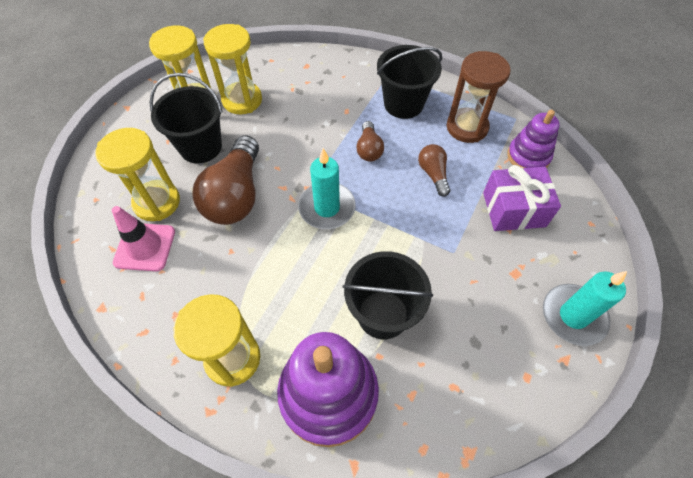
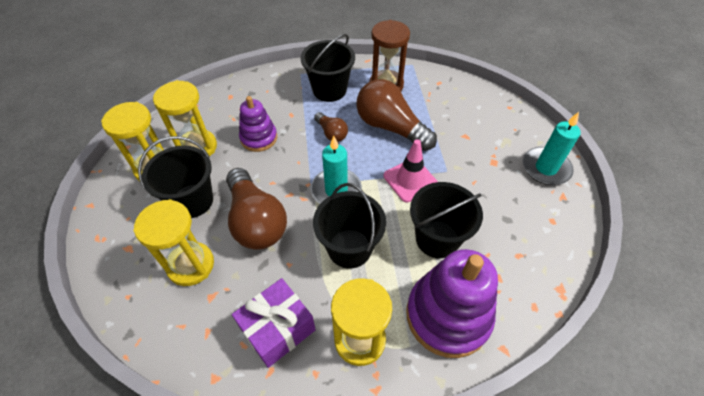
camera: 35 degrees left, 5 degrees down
pink traffic cone [112,206,175,271] -> pink traffic cone moved to [384,139,438,202]
brown light bulb [418,144,450,197] -> brown light bulb [356,79,437,151], size x1.98
purple gift [483,165,561,231] -> purple gift moved to [232,278,316,368]
purple stacking toy [507,110,560,168] -> purple stacking toy moved to [239,96,277,152]
none -> black bucket [313,183,386,269]

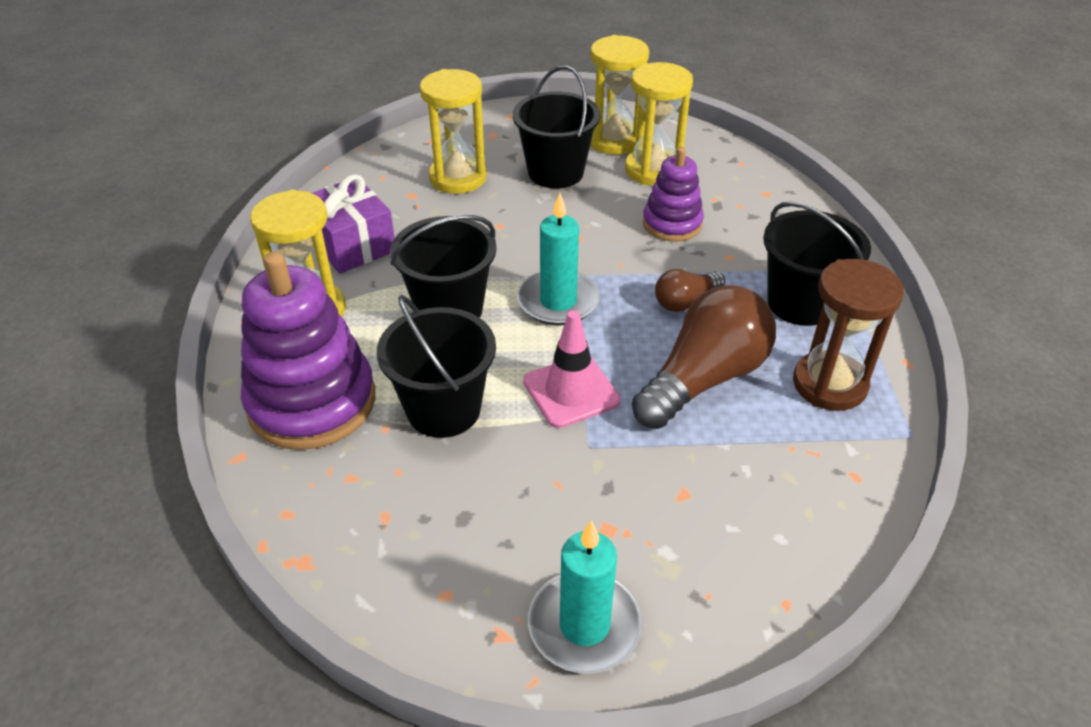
camera: 95 degrees right, 10 degrees down
brown light bulb [226,168,287,250] -> none

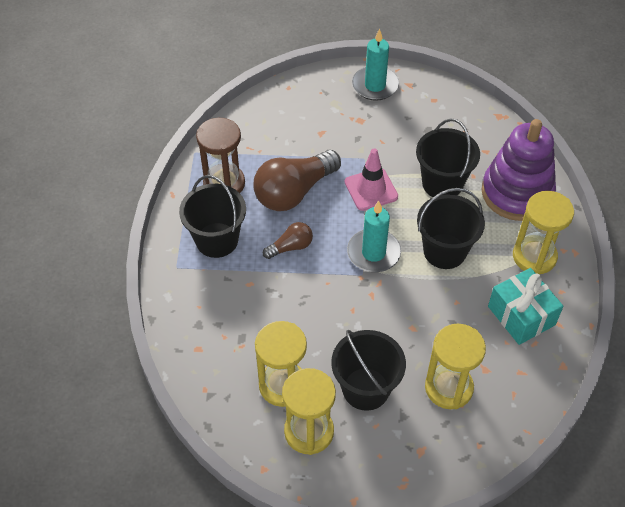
camera: 175 degrees left, 10 degrees up
purple gift [312,174,395,274] -> turquoise gift [488,268,563,345]
purple stacking toy [643,147,704,242] -> none

